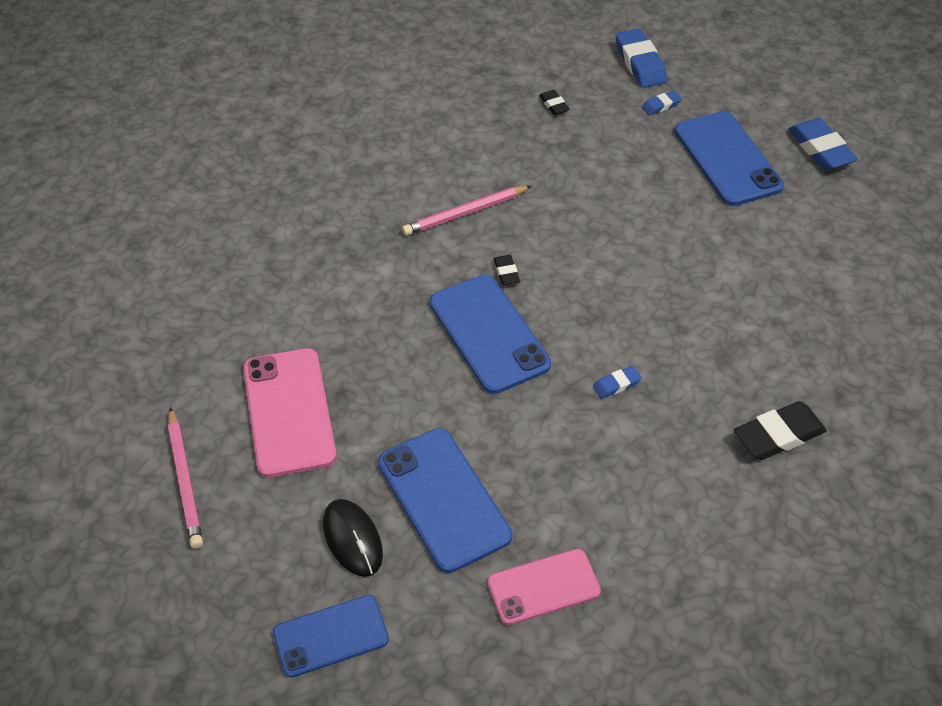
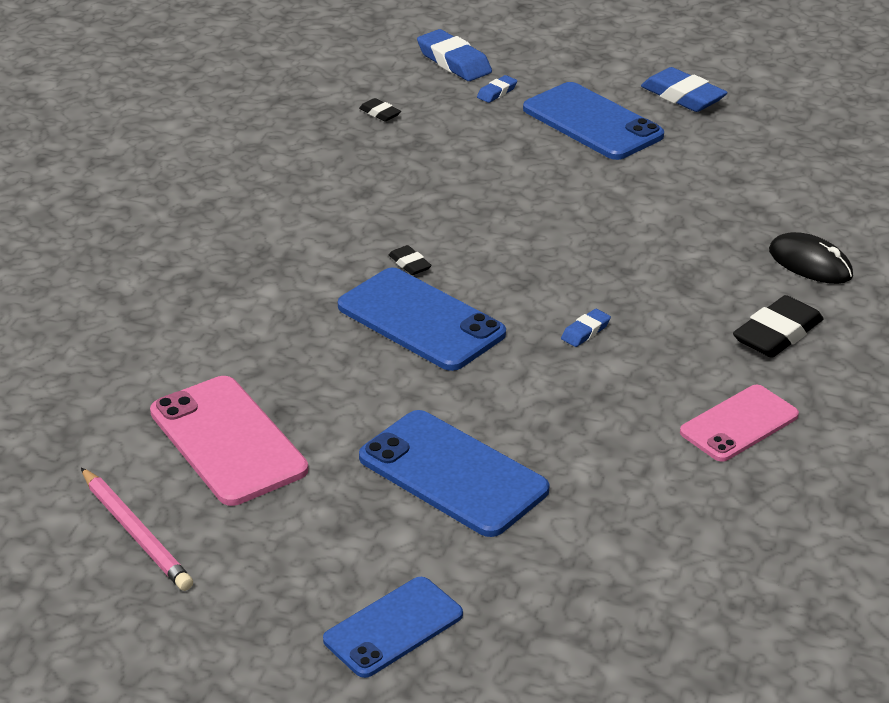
camera: 20 degrees left, 15 degrees down
black mouse [323,499,383,577] -> black mouse moved to [769,232,853,284]
pink pencil [402,186,531,236] -> none
pink phone [487,549,601,625] -> pink phone moved to [680,385,799,462]

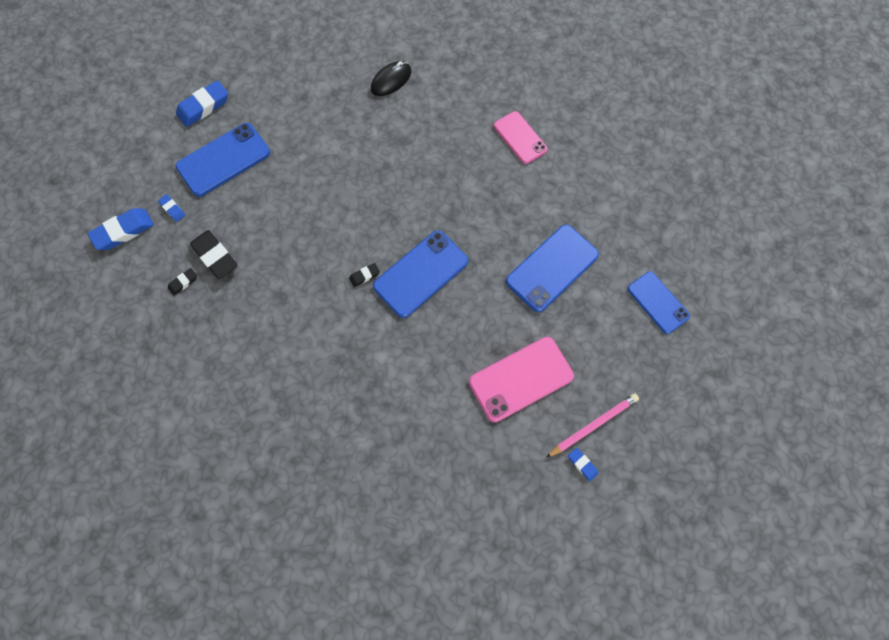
camera: 85 degrees left, 35 degrees up
blue eraser [561,309,611,347] -> blue eraser moved to [568,448,599,482]
black eraser [733,295,823,358] -> black eraser moved to [190,230,238,279]

